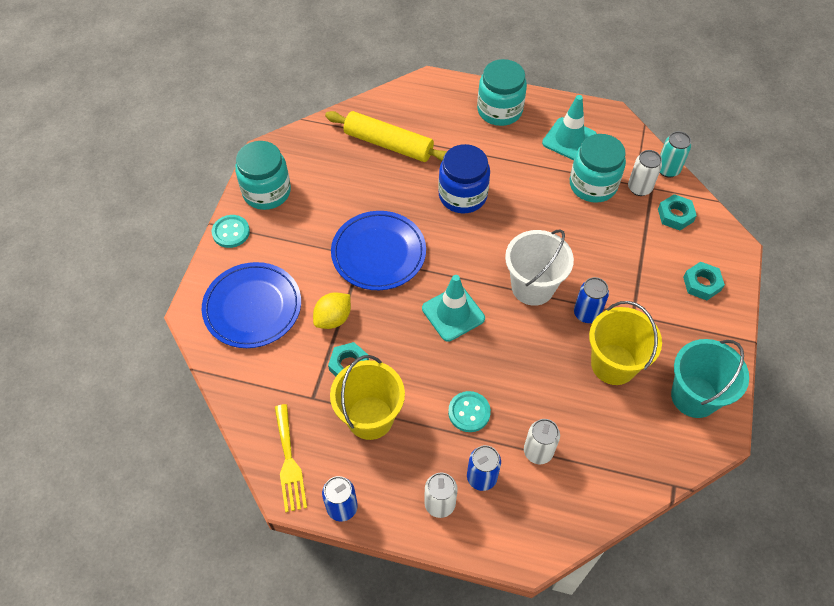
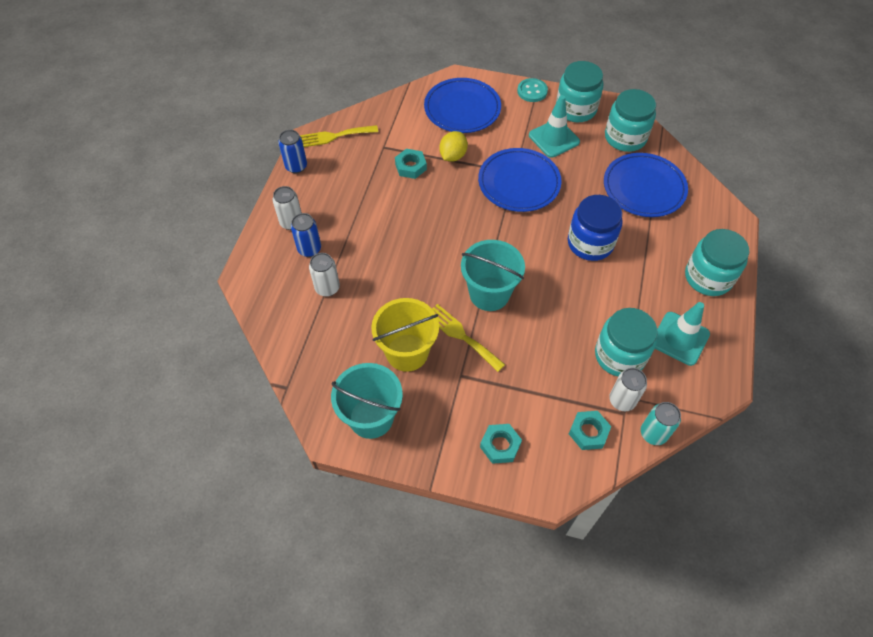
camera: 90 degrees right, 0 degrees up
yellow lemon [313,292,351,329] -> yellow lemon turned 75 degrees clockwise [439,131,468,162]
yellow rolling pin [325,111,447,162] -> blue plate [604,153,688,217]
yellow bucket [330,355,405,440] -> none
turquoise traffic cone [422,275,485,342] -> turquoise traffic cone moved to [529,95,580,158]
turquoise button [448,391,491,432] -> none
white bucket [505,229,574,306] -> turquoise bucket [461,240,525,311]
blue can [574,277,609,323] -> yellow fork [432,304,505,372]
none -> turquoise jar [605,89,656,152]

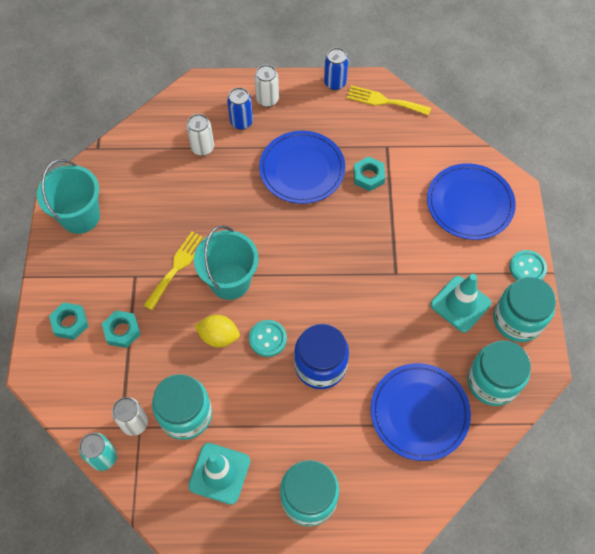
camera: 75 degrees right, 5 degrees up
yellow fork [300,125,378,147] -> yellow fork turned 45 degrees counterclockwise [347,85,431,115]
yellow bucket [371,298,439,372] -> none
yellow lemon [439,131,468,162] -> yellow lemon moved to [194,315,240,347]
blue plate [478,148,562,212] -> blue plate moved to [259,131,345,204]
turquoise nut [569,411,611,450] -> turquoise nut moved to [102,310,141,348]
none -> turquoise button [249,320,287,357]

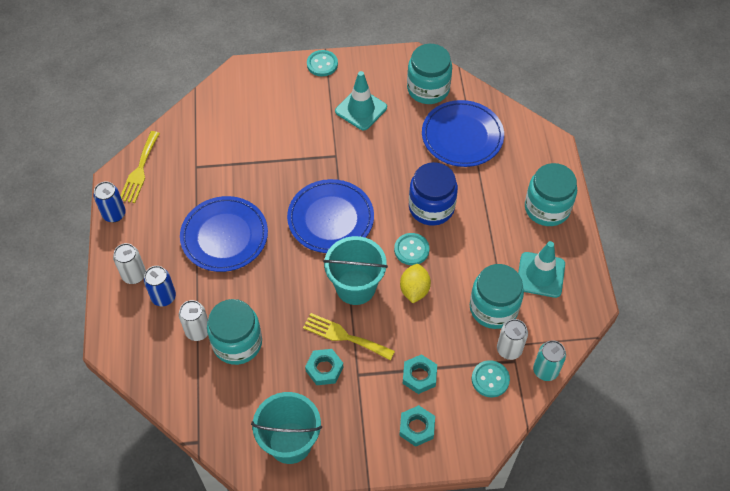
camera: 95 degrees left, 5 degrees down
turquoise nut [353,156,385,191] -> turquoise nut moved to [305,349,343,385]
blue plate [427,163,516,240] -> blue plate moved to [287,179,374,253]
turquoise jar [494,277,556,342] -> turquoise jar moved to [207,299,262,365]
none -> turquoise button [472,360,510,397]

